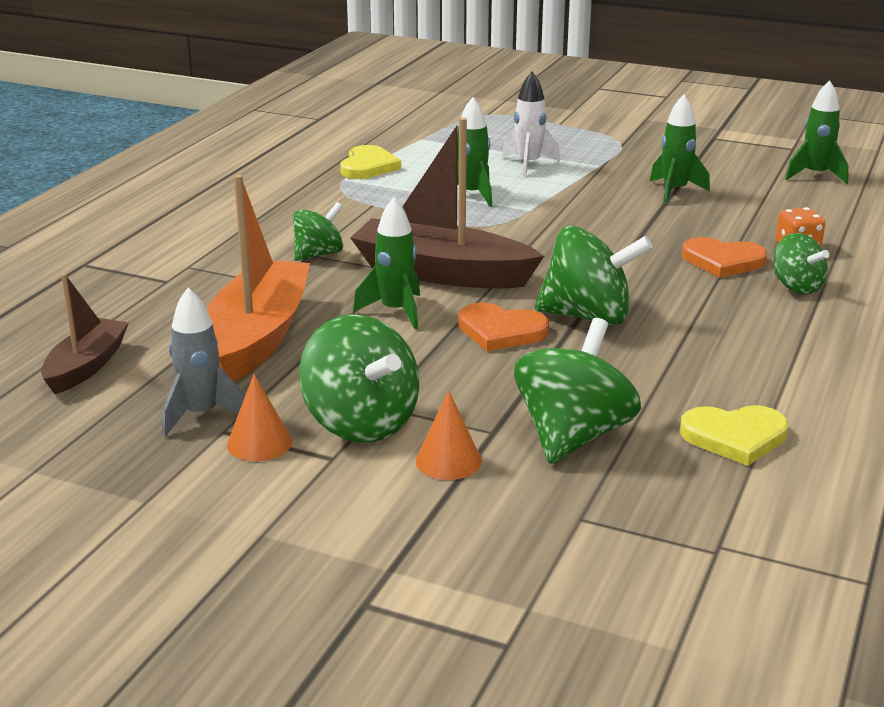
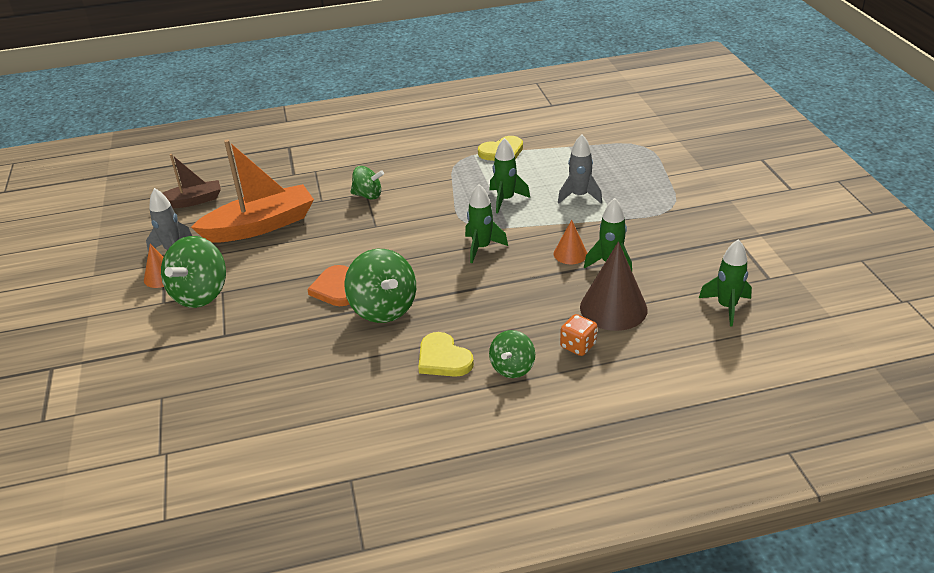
camera: 55 degrees right, 10 degrees up
brown boat [350,118,544,288] -> none
green rocket [353,197,420,329] -> green rocket moved to [465,184,508,263]
orange cone [416,391,482,480] -> orange cone moved to [554,220,587,264]
white rocket [502,72,560,177] -> grey rocket [558,134,602,204]
green spinning top [514,318,641,464] -> none
yellow heart [680,405,789,466] -> yellow heart moved to [418,332,474,377]
orange heart [682,237,767,278] -> none
none -> brown cone [580,241,647,331]

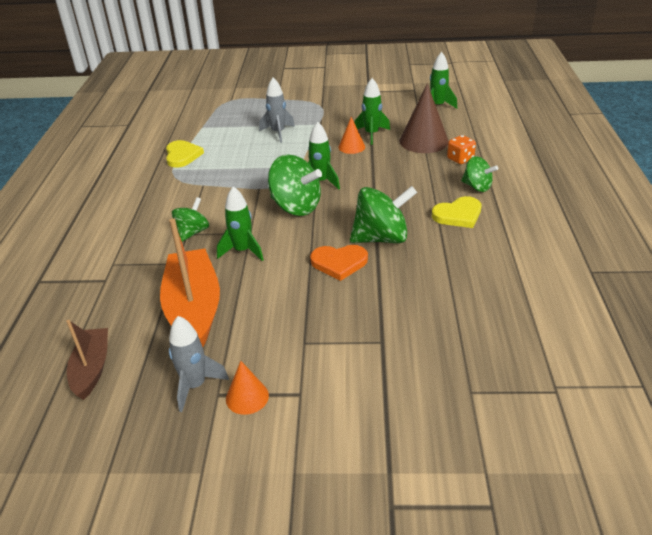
camera: 75 degrees left, 0 degrees up
green spinning top [161,236,226,308] -> green spinning top moved to [268,154,322,216]
green rocket [489,138,530,213] -> green rocket moved to [217,186,264,261]

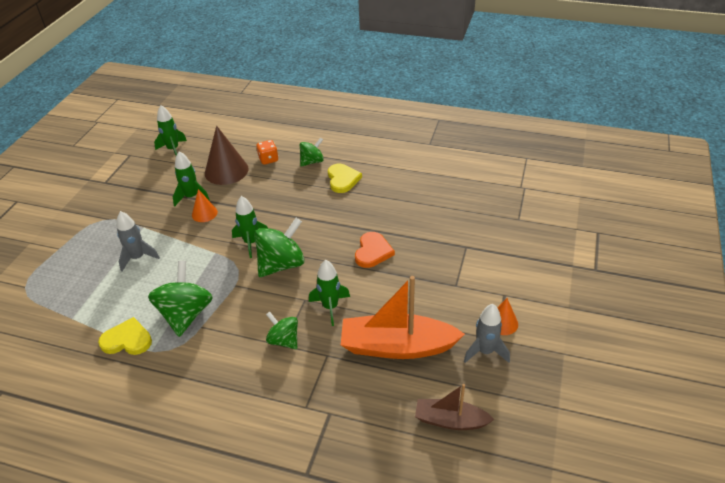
camera: 75 degrees left, 5 degrees up
green spinning top [350,186,417,243] -> green spinning top moved to [148,261,213,337]

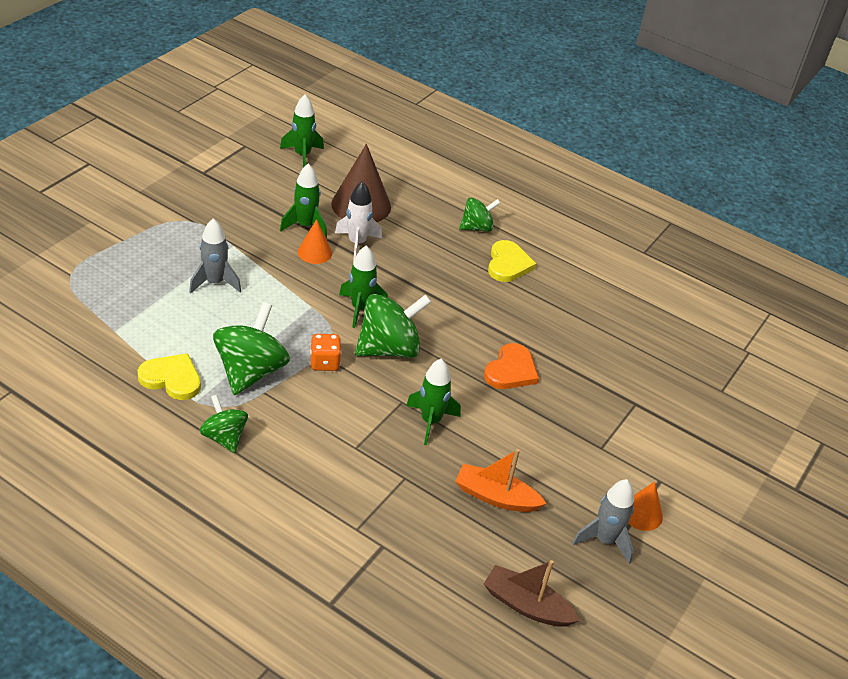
camera: 10 degrees right, 0 degrees up
orange dice [256,140,279,165] -> orange dice moved to [310,334,341,371]
green spinning top [266,311,298,349] -> green spinning top moved to [200,395,248,453]
orange boat [341,276,465,359] -> orange boat [455,449,547,512], size x0.58
none -> white rocket [335,181,382,261]

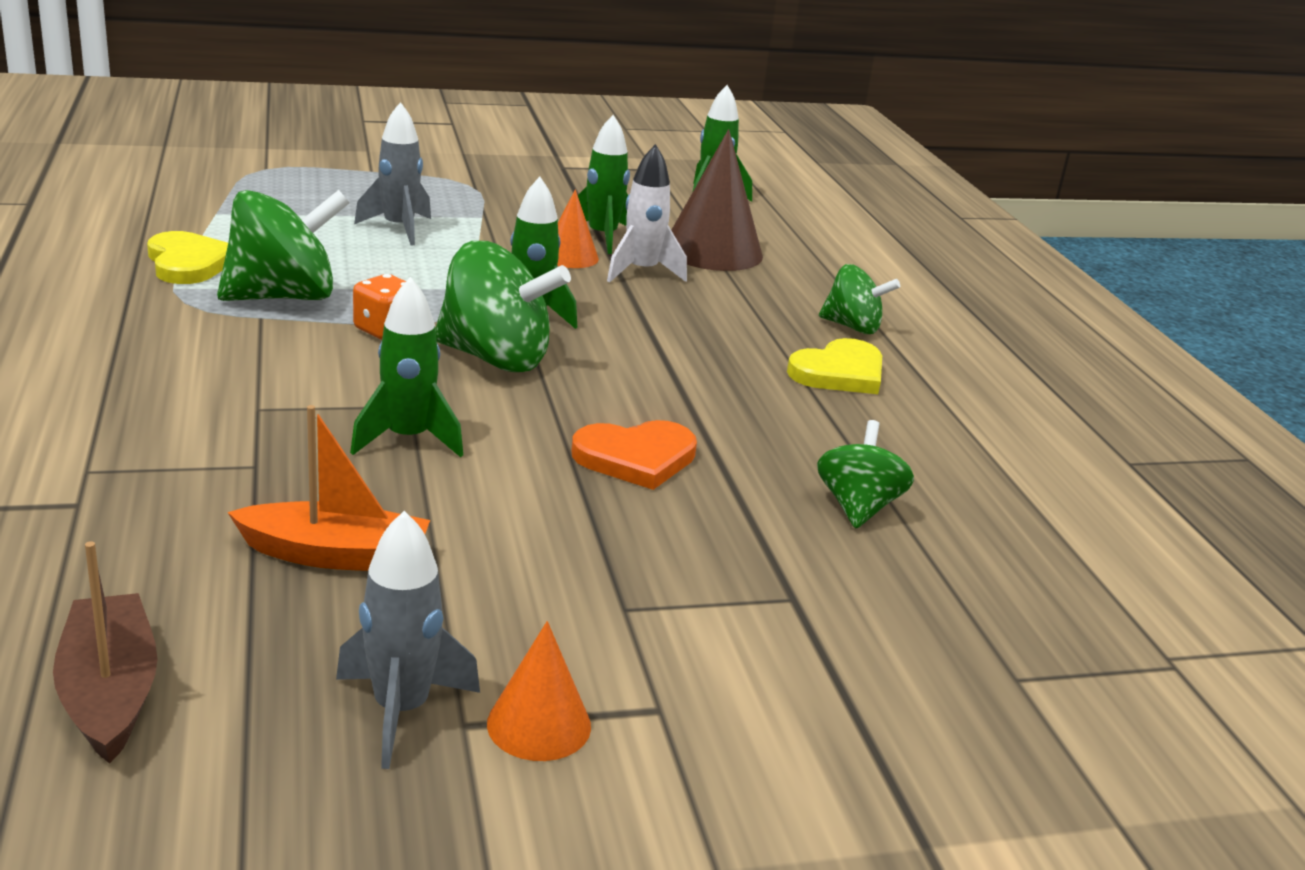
camera: 45 degrees right, 15 degrees down
green spinning top [200,395,248,453] -> green spinning top moved to [817,420,914,528]
orange boat [455,449,547,512] -> orange boat turned 120 degrees clockwise [227,405,430,571]

